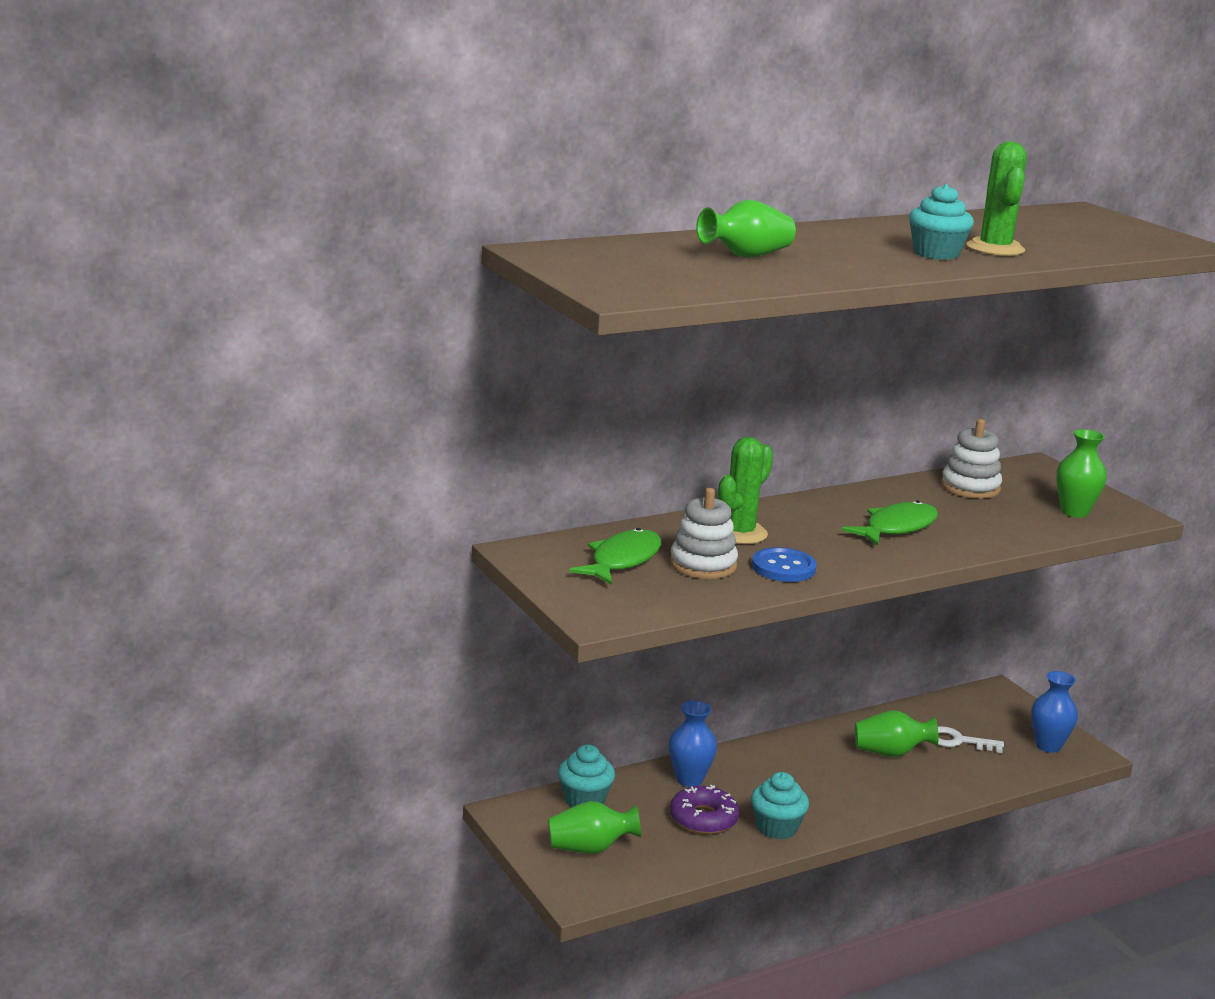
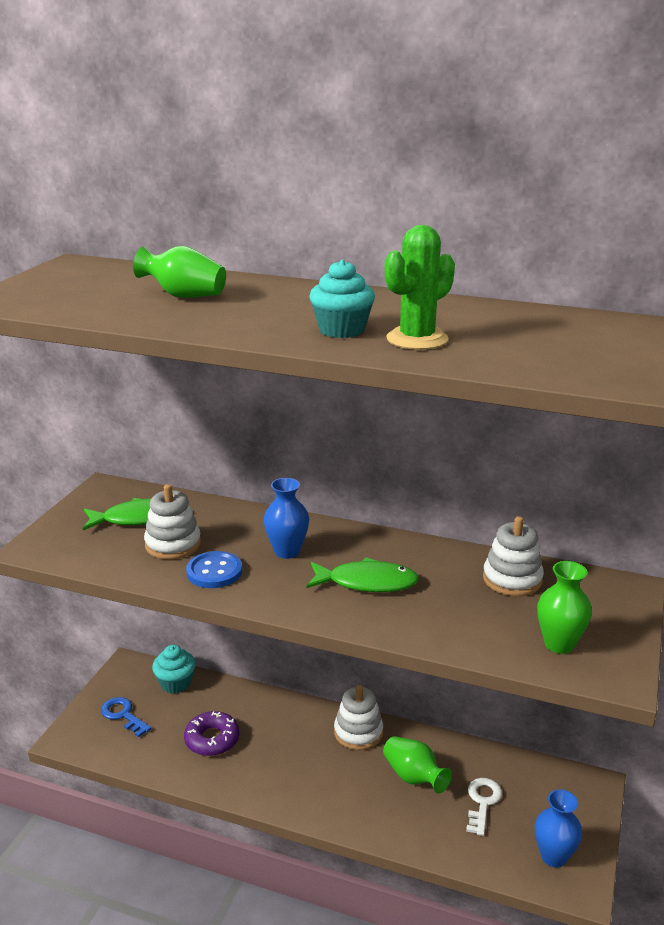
camera: 50 degrees right, 5 degrees up
green vase [548,801,641,854] -> blue key [101,697,151,737]
blue vase [669,701,717,787] -> blue vase moved to [263,478,309,559]
green cactus [718,437,773,544] -> none
turquoise cupcake [751,772,809,839] -> none
white key [938,726,1004,753] -> white key turned 45 degrees clockwise [466,778,502,836]
none -> white stacking toy [334,685,383,750]

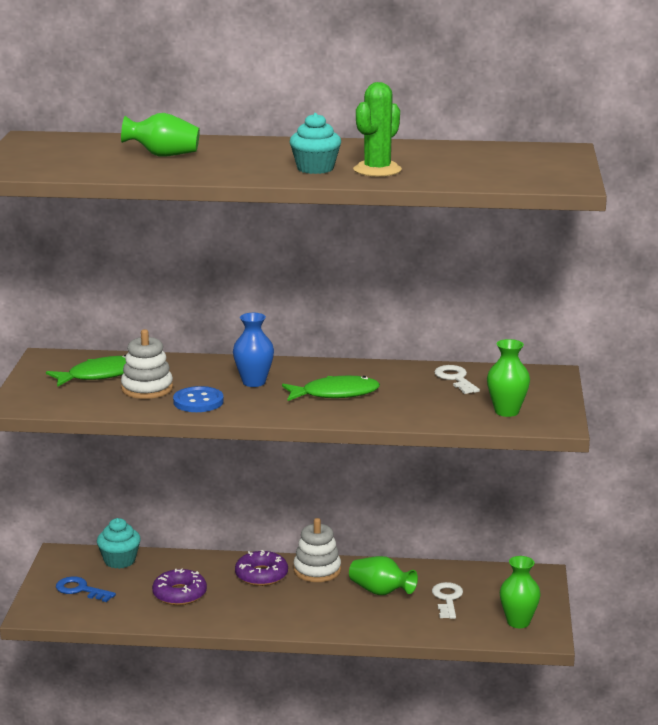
camera: 15 degrees left, 5 degrees down
white stacking toy [483,516,544,596] -> white key [434,365,480,394]
blue vase [535,789,582,867] -> green vase [500,556,541,628]
none -> purple donut [235,550,288,586]

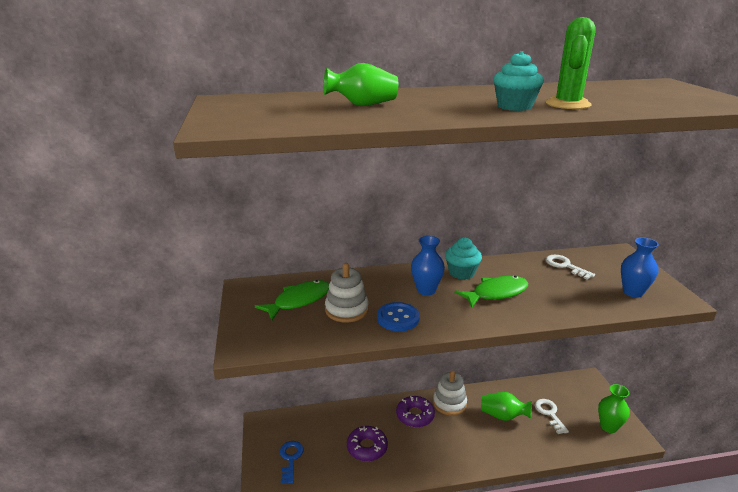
camera: 15 degrees left, 5 degrees up
blue key [56,576,116,602] -> blue key turned 75 degrees clockwise [280,441,303,484]
turquoise cupcake [97,518,141,569] -> turquoise cupcake moved to [445,237,482,280]
green vase [487,339,530,417] -> blue vase [621,238,659,298]

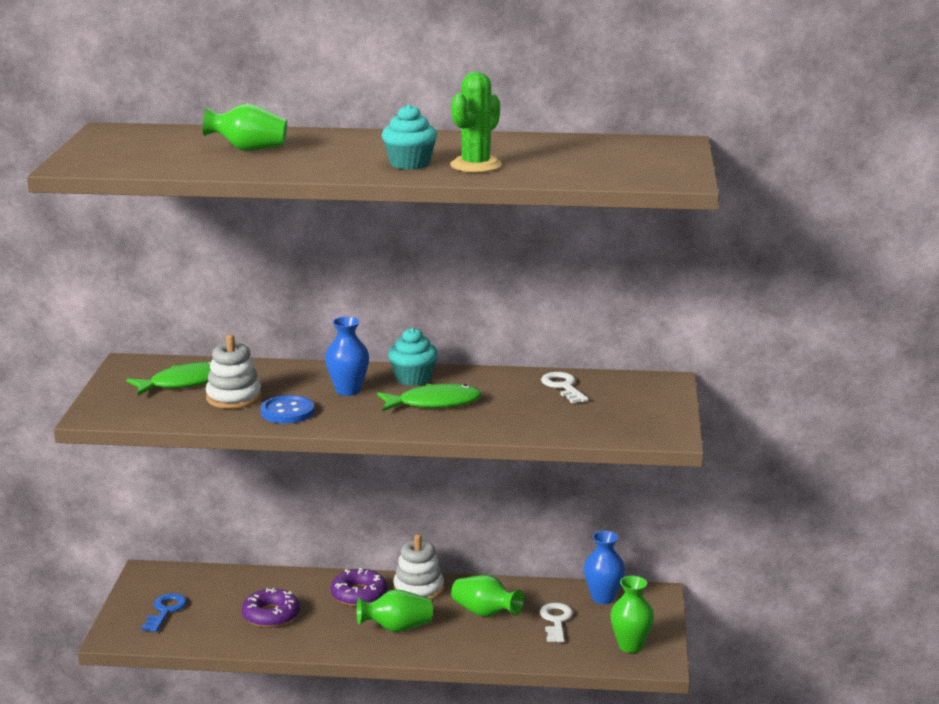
camera: 15 degrees right, 5 degrees down
blue vase [621,238,659,298] -> blue vase moved to [584,531,625,604]
none -> green vase [356,589,433,632]

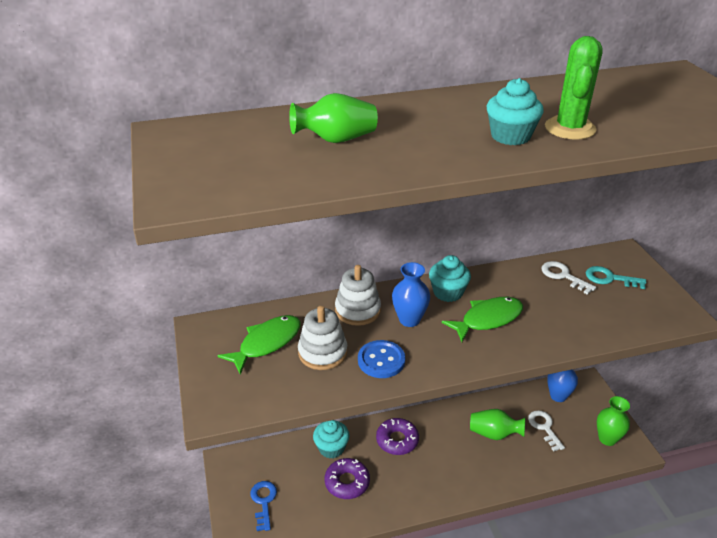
camera: 20 degrees left, 15 degrees up
green vase [356,589,433,632] -> none
white stacking toy [393,534,444,601] -> white stacking toy moved to [335,265,381,326]
none -> turquoise cupcake [313,420,350,458]
none -> turquoise key [586,266,647,289]

